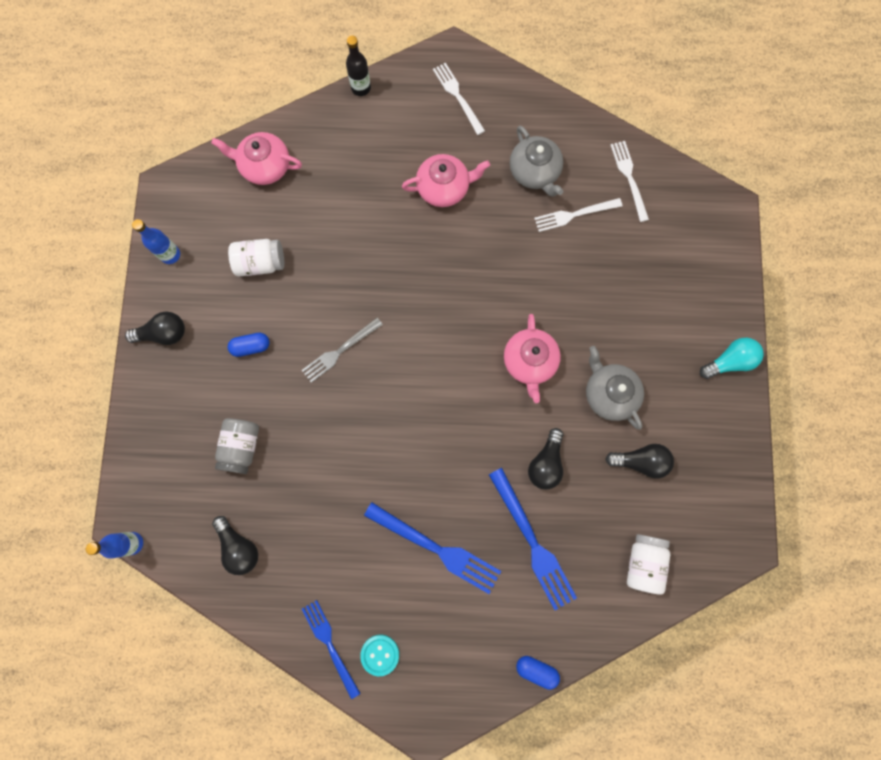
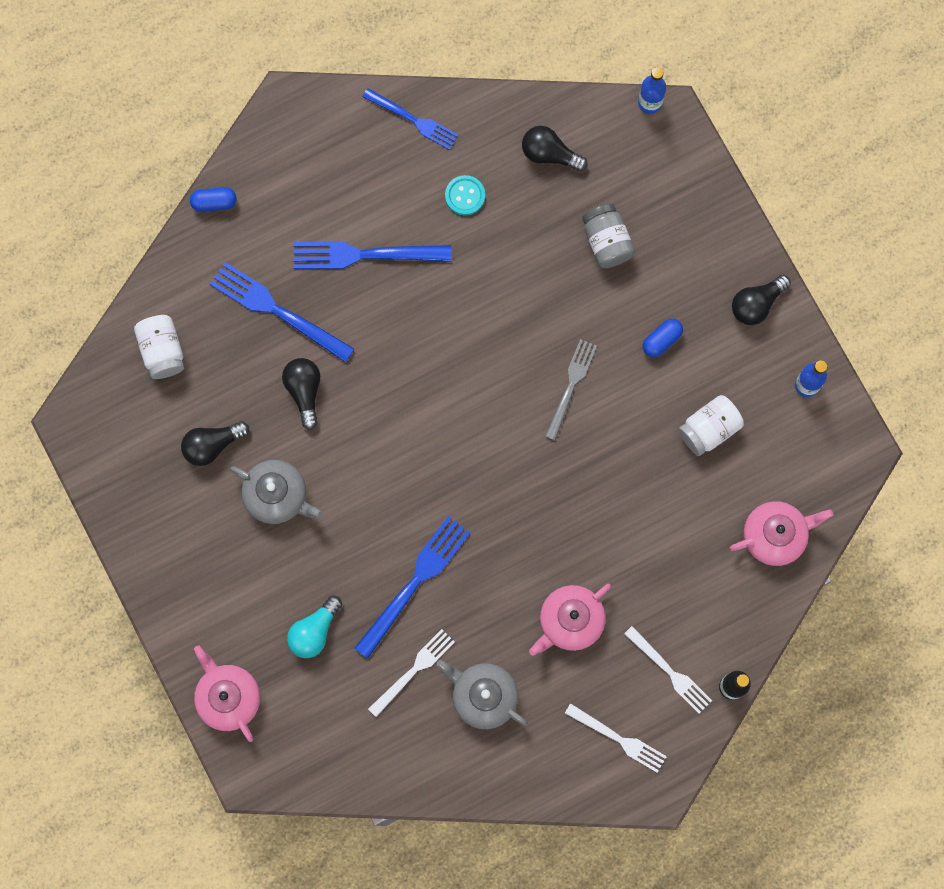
camera: 150 degrees right, 0 degrees up
turquoise button [360,635,399,676] -> turquoise button moved to [445,175,485,215]
pink teapot [504,314,561,403] -> pink teapot moved to [194,646,260,742]
white fork [610,141,649,222] -> white fork moved to [624,626,712,714]
turquoise light bulb [700,337,764,379] -> turquoise light bulb moved to [287,596,342,658]
none -> blue fork [354,516,471,659]

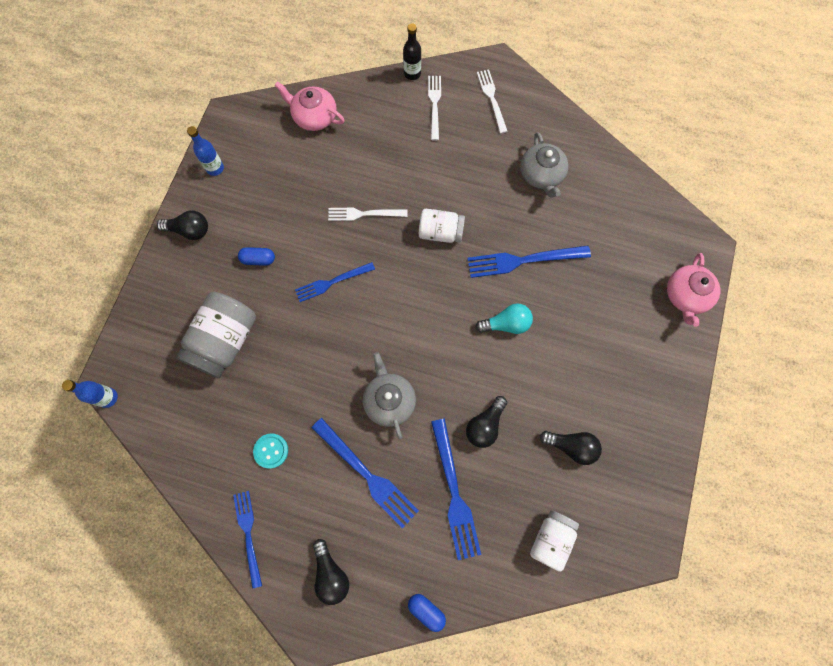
camera: 135 degrees left, 5 degrees down
grey teapot [230,460,323,524] -> grey teapot moved to [363,352,416,440]
turquoise light bulb [287,596,342,658] -> turquoise light bulb moved to [475,303,533,334]
white fork [368,629,455,717] -> white fork moved to [328,208,408,221]
black light bulb [522,126,588,172] -> black light bulb moved to [313,539,349,605]
pink teapot [529,584,611,656] -> none
grey fork [545,339,597,440] -> blue fork [295,262,375,302]
grey jar [582,204,635,268] -> grey jar [176,292,256,378], size x1.62
white jar [678,395,744,456] -> white jar moved to [419,209,465,243]

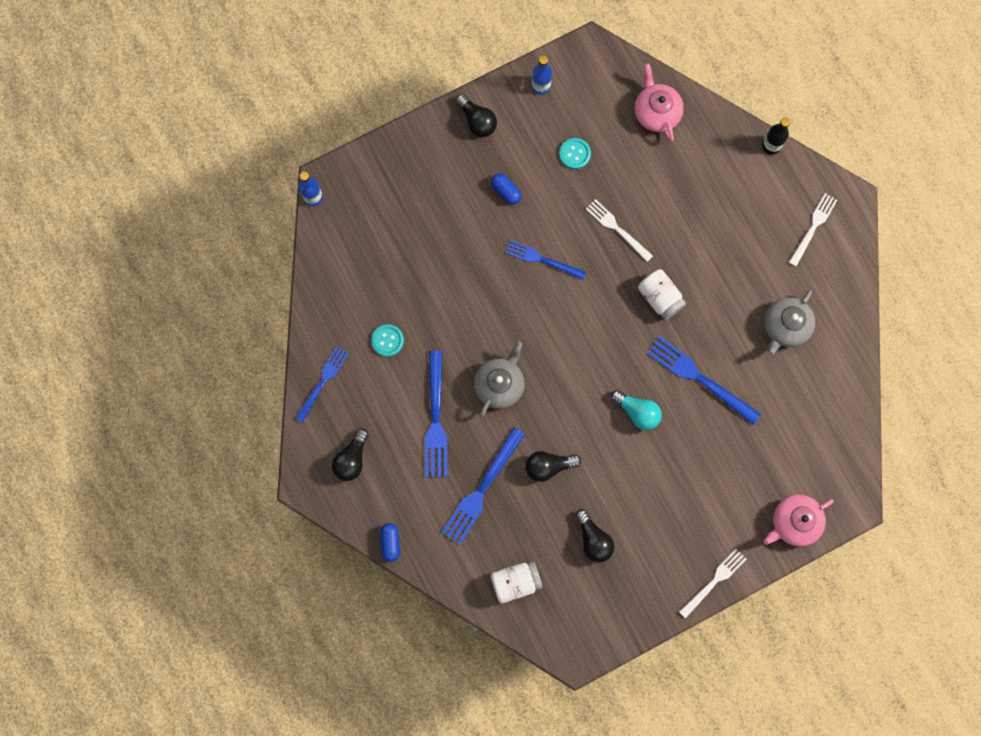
camera: 45 degrees right, 5 degrees up
grey jar [176,292,256,378] -> none
white fork [428,76,441,141] -> white fork moved to [679,549,746,618]
none -> turquoise button [559,138,591,169]

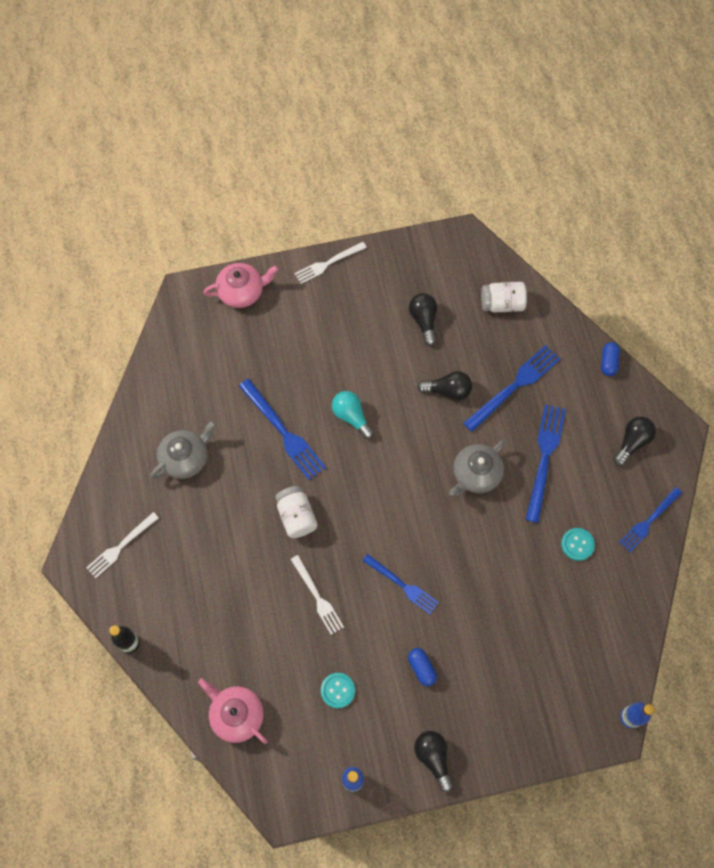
camera: 165 degrees left, 10 degrees down
pink teapot [635,63,684,142] -> pink teapot turned 135 degrees clockwise [198,678,267,744]

